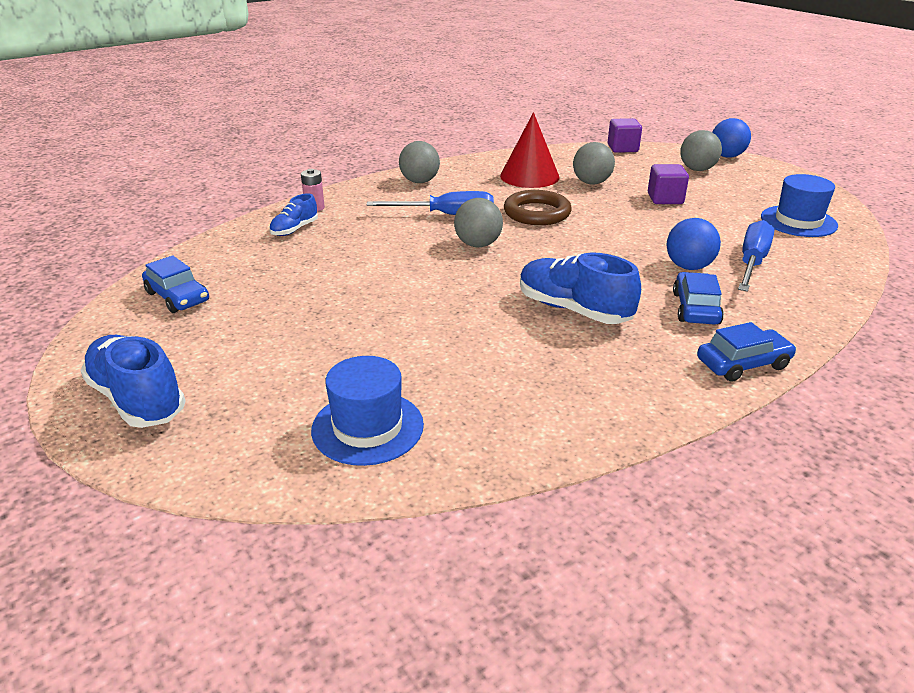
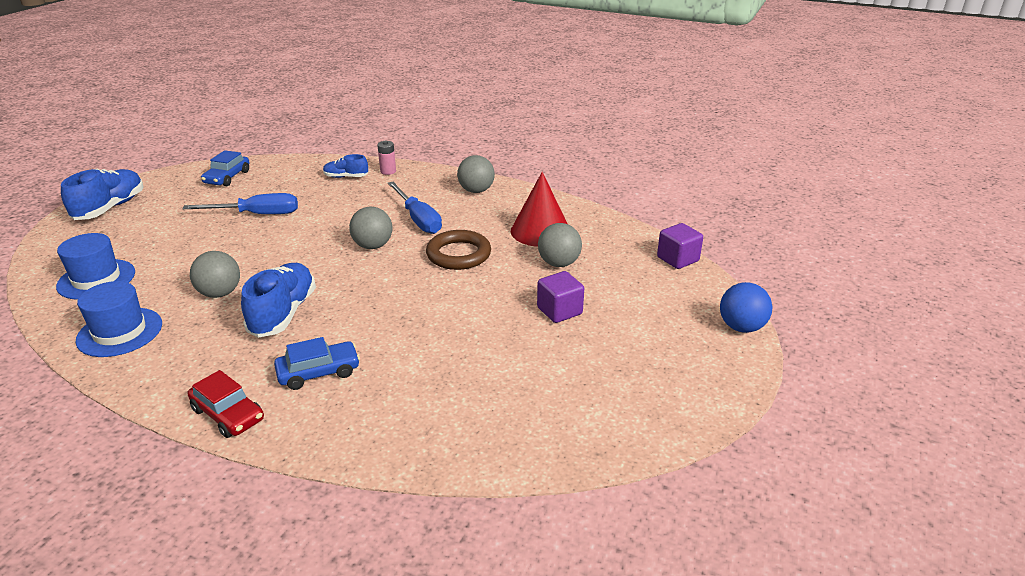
camera: 60 degrees right, 0 degrees up
blue ball [666,218,721,270] -> none
grey ball [680,130,722,171] -> grey ball moved to [190,251,240,298]
blue car [697,322,797,382] -> red car [188,370,264,438]
blue screwdriver [738,220,774,292] -> blue screwdriver moved to [182,193,298,214]
blue hat [761,174,838,237] -> blue hat moved to [76,281,162,357]

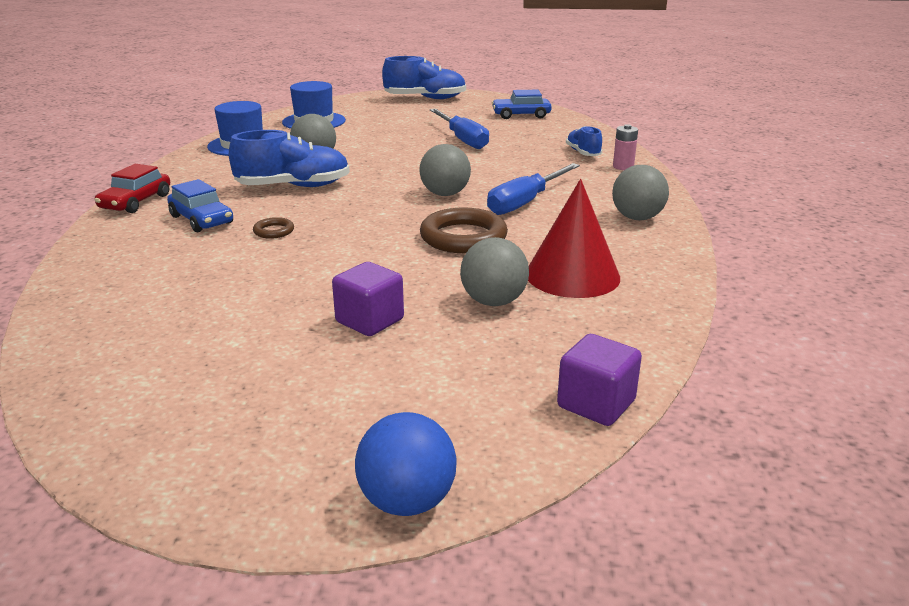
camera: 70 degrees right, 5 degrees down
none -> brown ring [253,217,294,239]

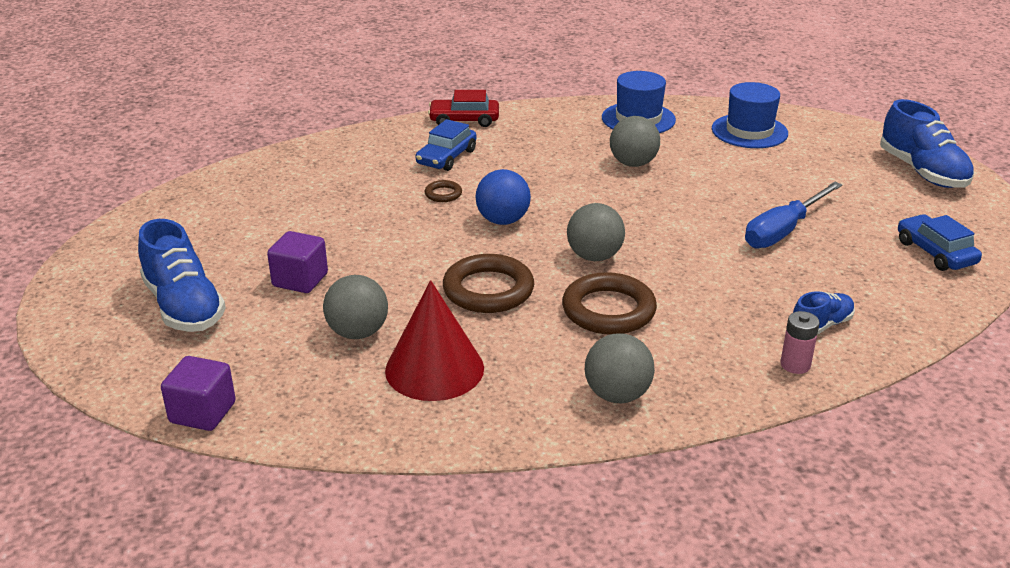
camera: 70 degrees right, 5 degrees up
blue shoe [229,130,350,187] -> blue shoe moved to [138,219,226,332]
blue ball [355,412,457,516] -> blue ball moved to [475,169,531,225]
blue screwdriver [487,163,580,215] -> brown ring [562,272,657,334]

